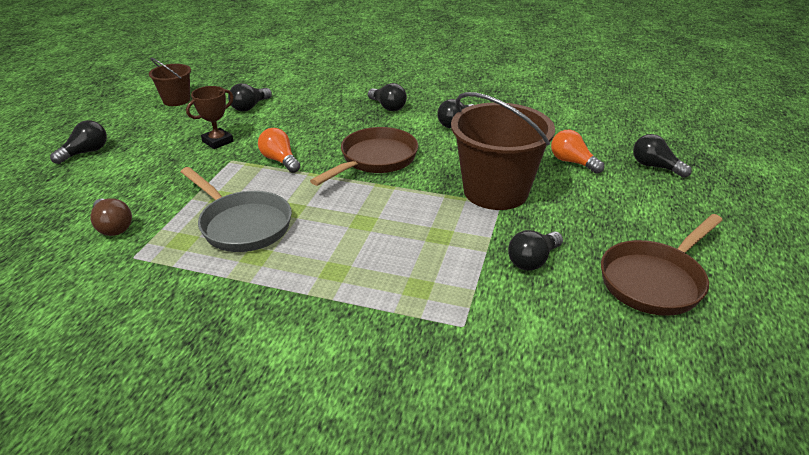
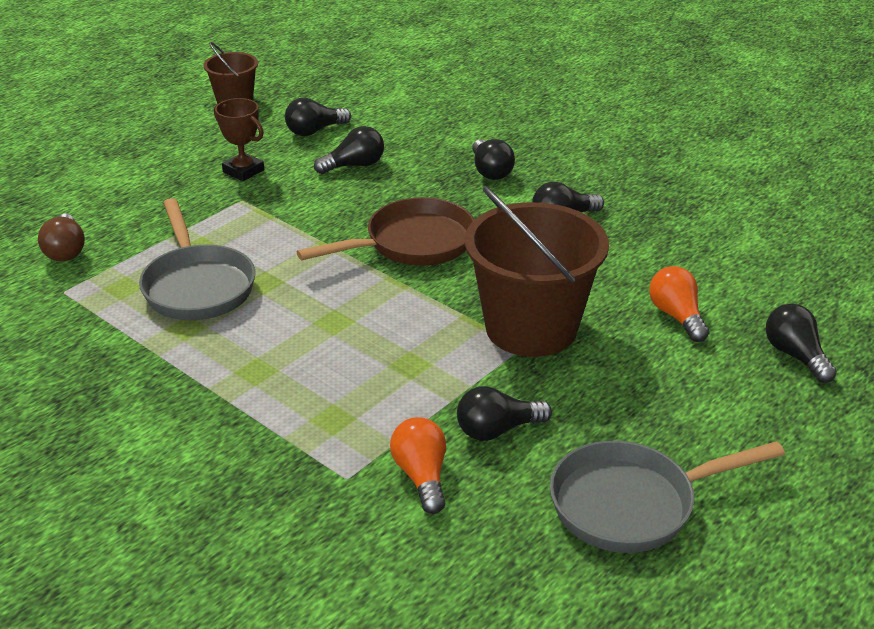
camera: 25 degrees right, 0 degrees up
black light bulb [50,120,107,164] -> black light bulb moved to [314,126,384,174]
brown trophy [186,86,233,149] -> brown trophy turned 60 degrees clockwise [214,98,264,181]
orange light bulb [258,128,300,173] -> orange light bulb moved to [390,417,446,514]
brown pan [601,214,722,316] -> grey pan [550,441,785,553]

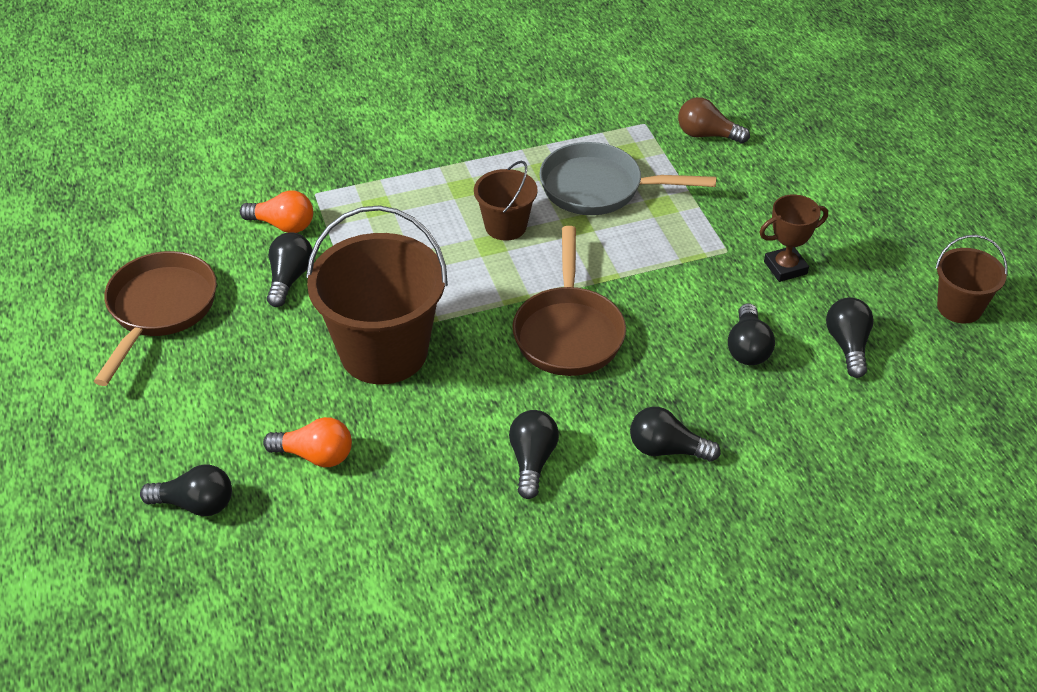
camera: 120 degrees right, 10 degrees up
grey pan [550,441,785,553] -> brown pan [93,251,217,386]
none -> brown bucket [474,161,538,241]

